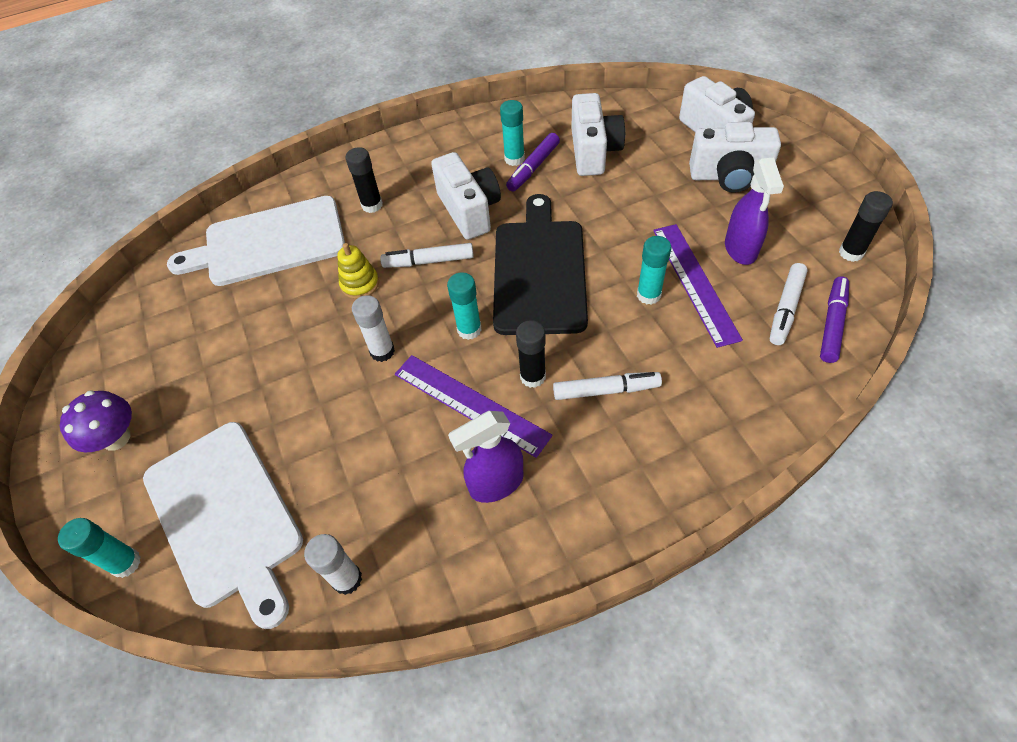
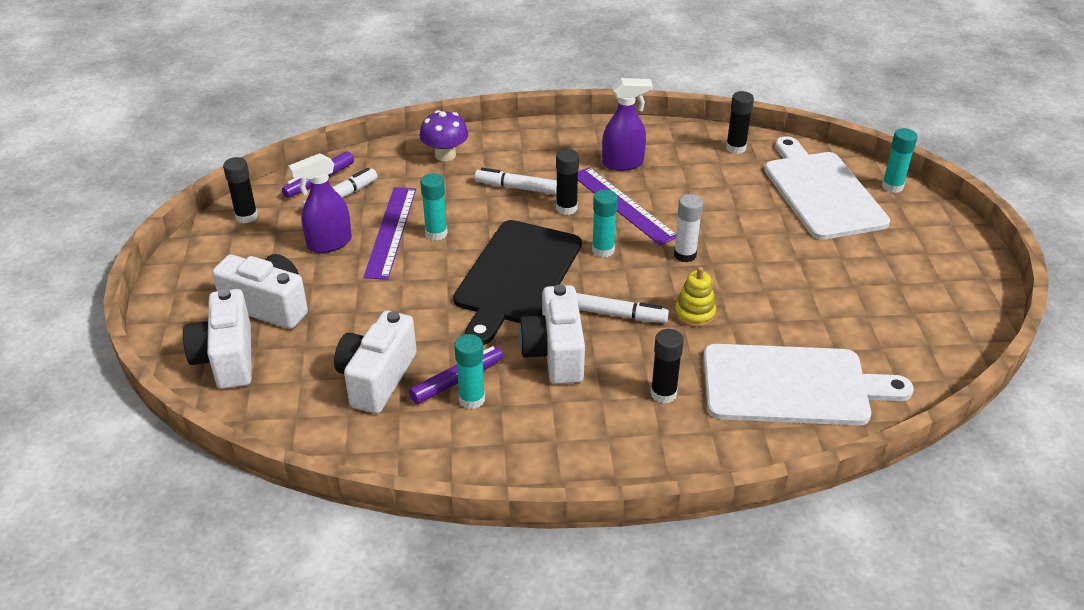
camera: 165 degrees left, 15 degrees down
purple mushroom [60,390,132,452] -> purple mushroom moved to [420,110,468,161]
white glue stick [304,534,362,595] -> black glue stick [726,91,754,154]
purple spray bottle [725,157,784,265] -> purple spray bottle turned 135 degrees counterclockwise [288,153,352,253]

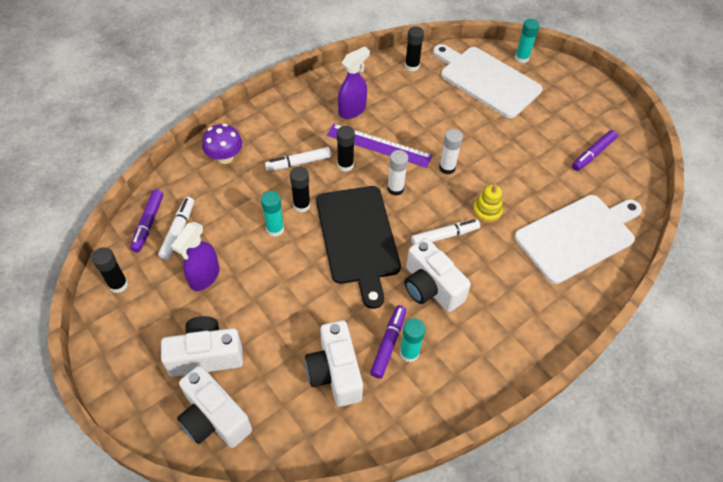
camera: 35 degrees left, 15 degrees up
purple ruler [363,187,416,280] -> none
turquoise glue stick [592,190,618,258] -> white glue stick [387,150,408,196]
black glue stick [651,329,684,404] -> black glue stick moved to [290,167,311,213]
none -> purple marker [572,130,618,171]

